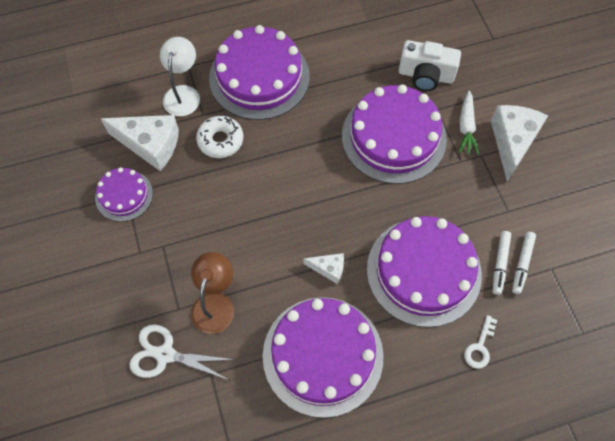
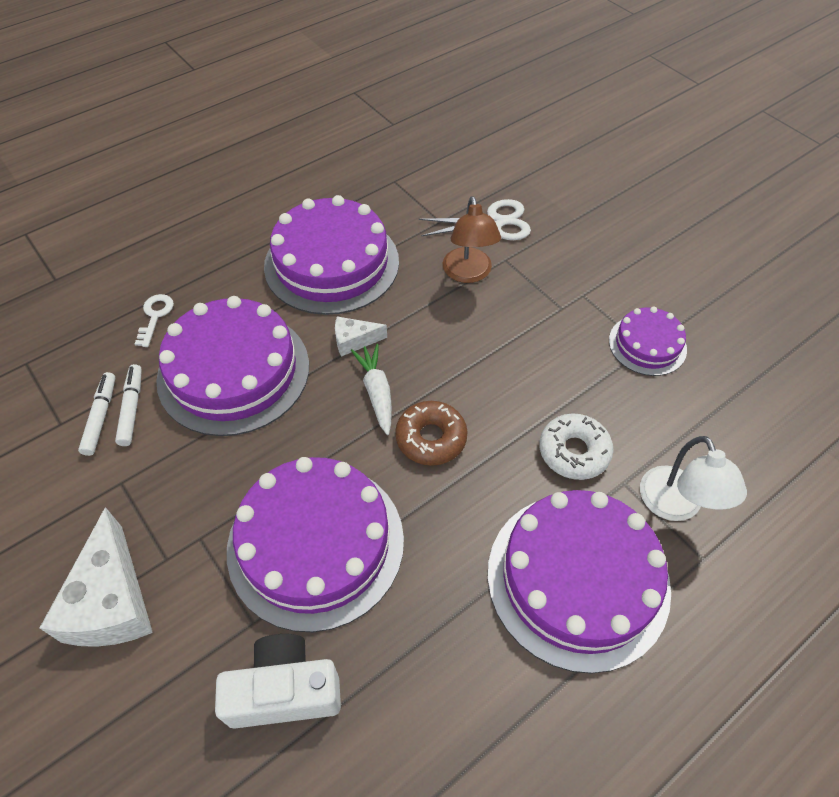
camera: 160 degrees right, 10 degrees down
white cheese [101,115,179,171] -> none
white carrot [459,91,479,155] -> white carrot moved to [351,344,392,435]
none -> brown donut [395,401,468,466]

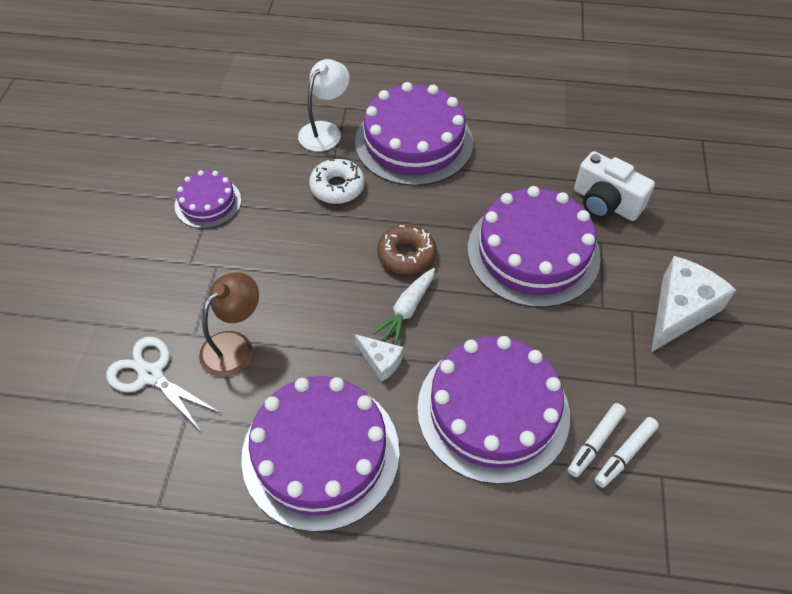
camera: 135 degrees left, 0 degrees up
white key [135,294,174,347] -> none

